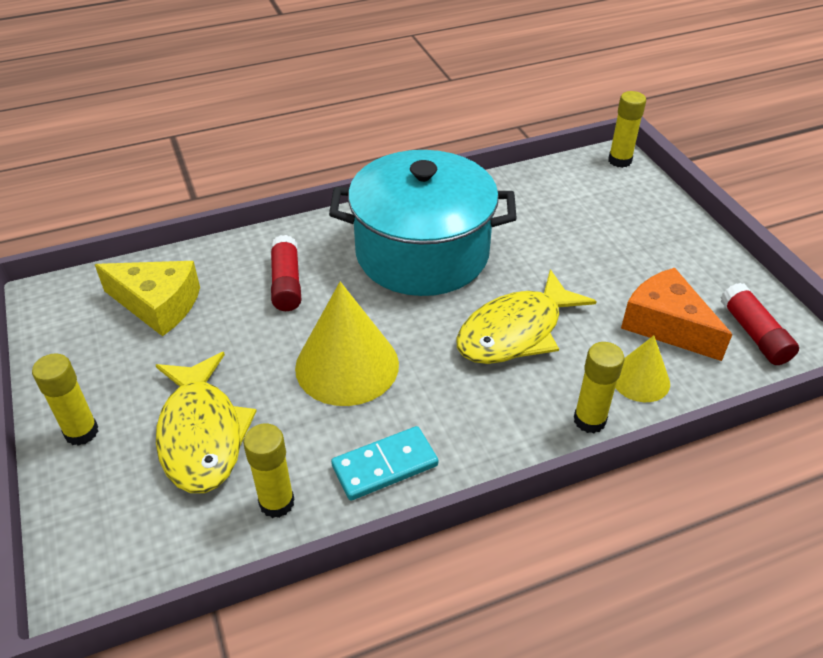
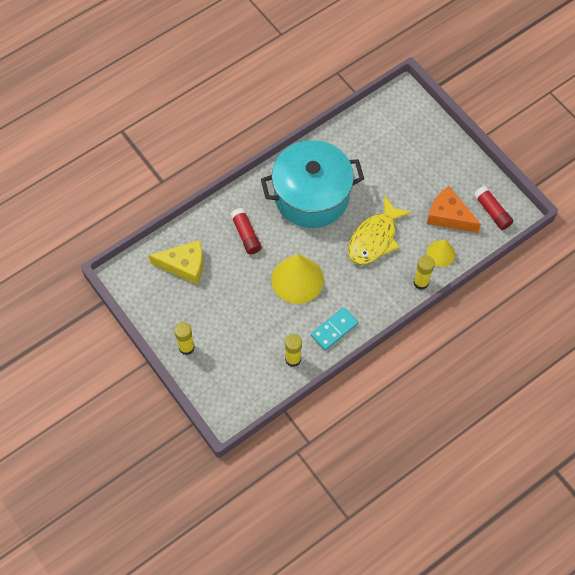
camera: 15 degrees left, 20 degrees up
yellow fish [156,352,257,493] -> none
yellow glue stick [608,91,646,168] -> none

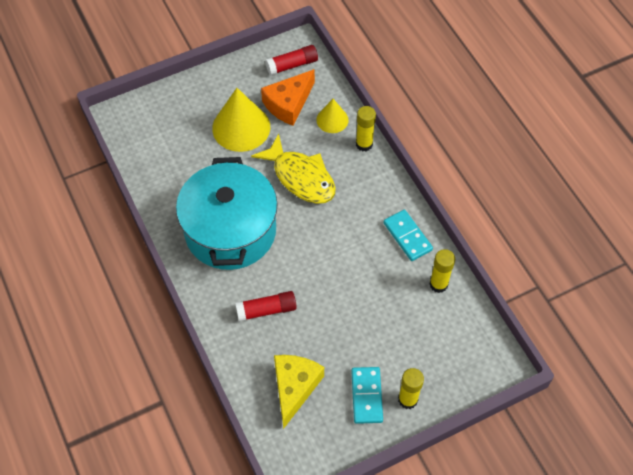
camera: 80 degrees left, 5 degrees down
yellow cone [271,254,324,304] -> yellow cone moved to [212,88,270,152]
none -> turquoise domino [351,367,383,424]

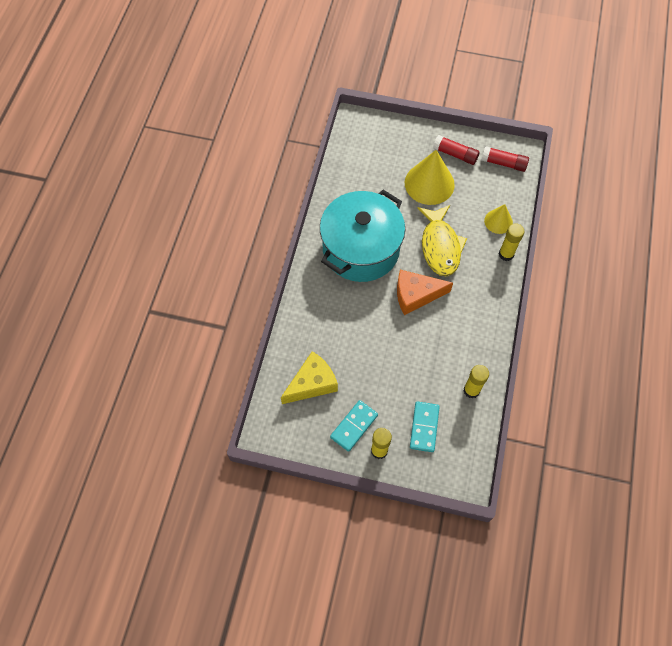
camera: 40 degrees right, 5 degrees up
red glue stick [235,291,297,321] -> red glue stick moved to [433,135,480,165]
orange cheese [261,69,315,126] -> orange cheese moved to [397,270,453,315]
turquoise domino [383,210,433,261] -> turquoise domino moved to [410,401,440,452]

